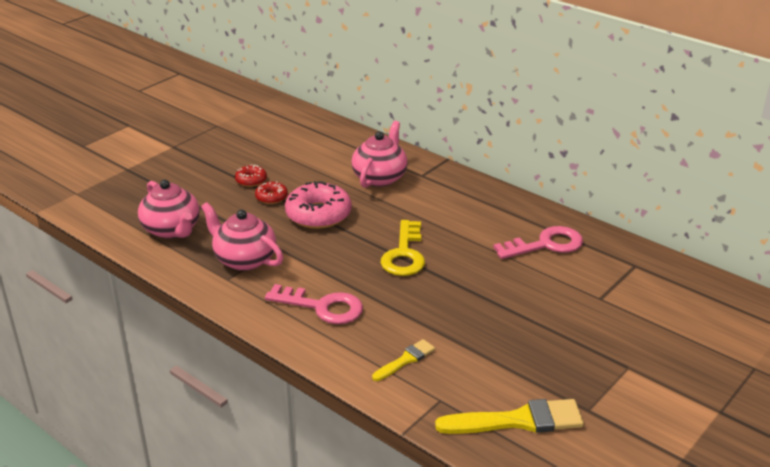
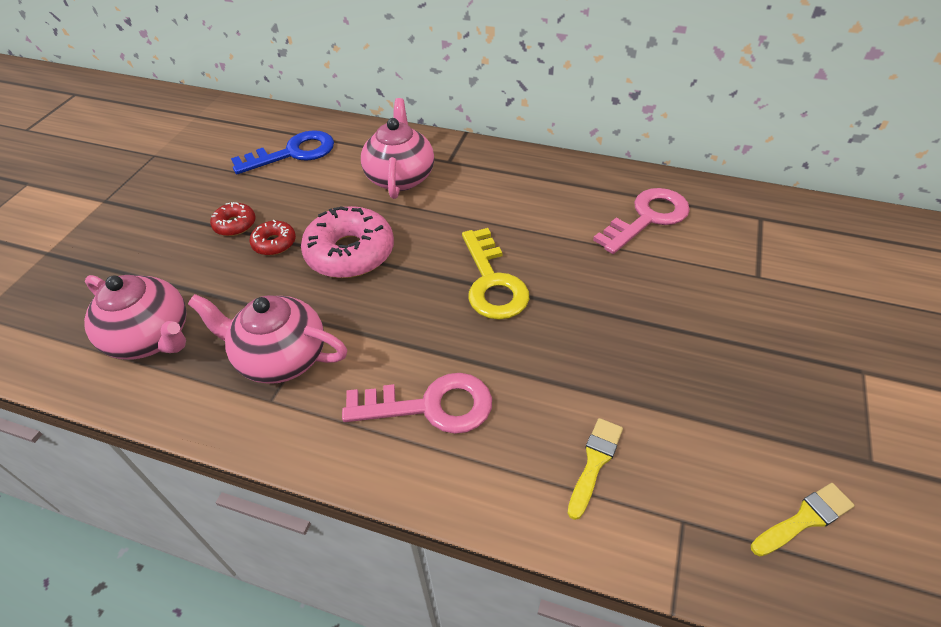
camera: 20 degrees left, 15 degrees up
yellow brush [435,399,584,434] -> yellow brush [751,483,855,556], size x0.56
none -> blue key [231,130,334,174]

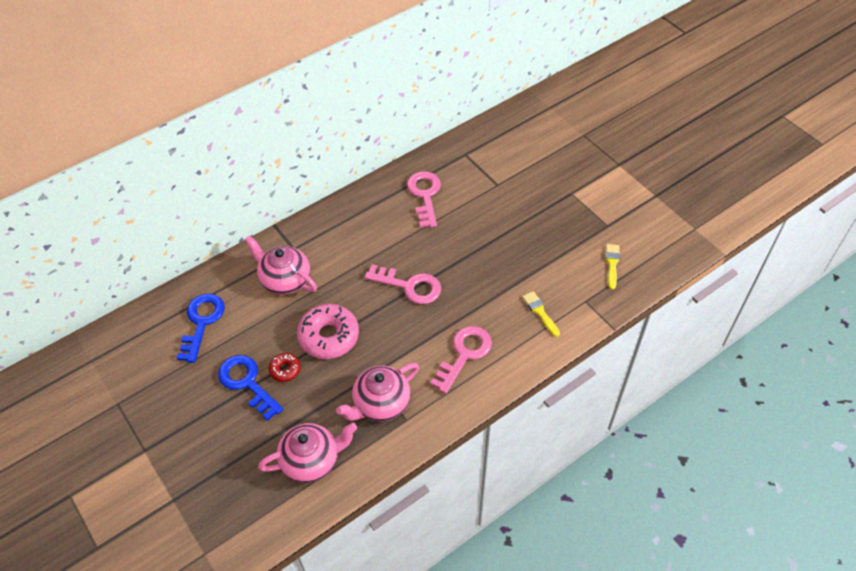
camera: 55 degrees left, 5 degrees up
red donut [210,202,256,236] -> blue key [218,355,283,421]
yellow key [462,228,529,320] -> pink key [365,264,441,304]

